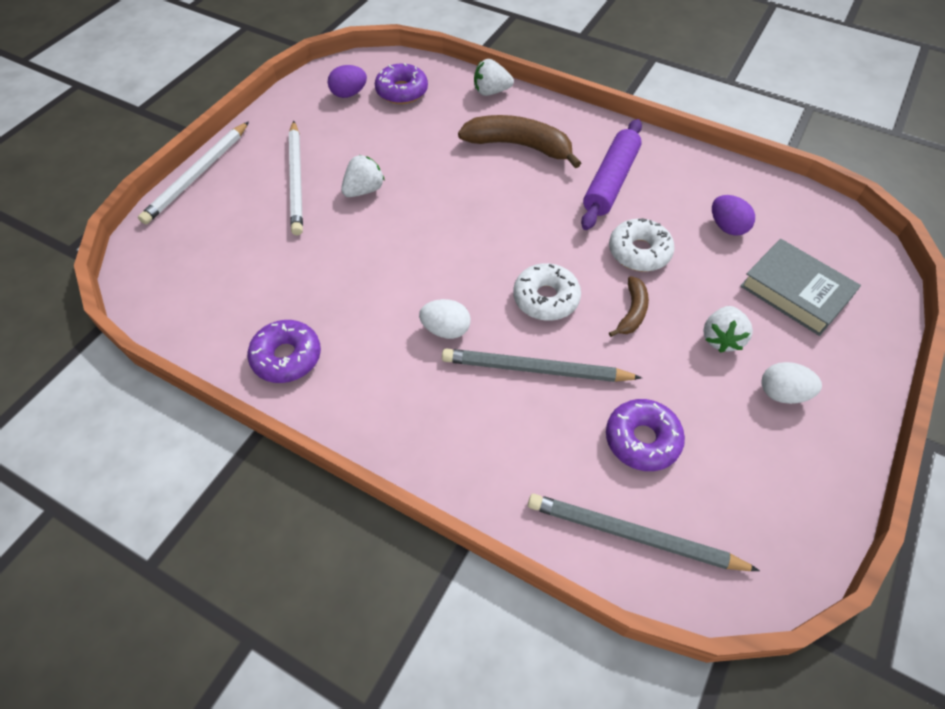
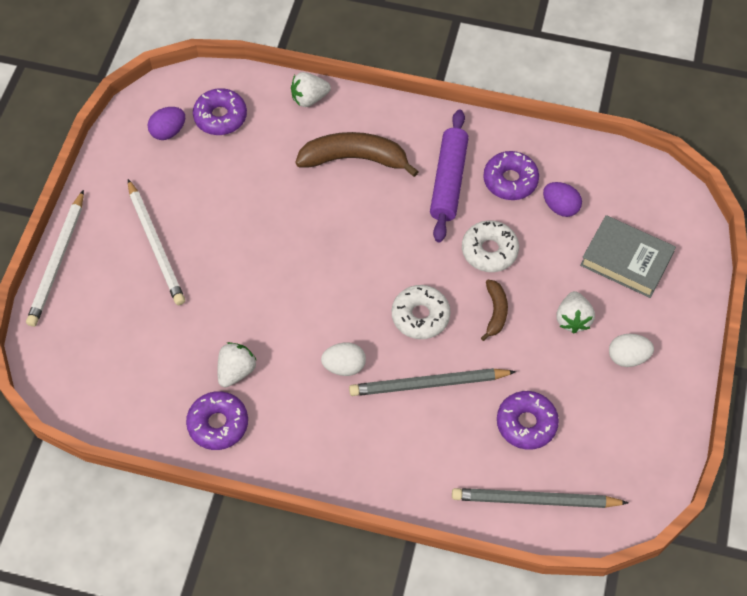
camera: 15 degrees left, 5 degrees up
white strawberry [341,155,385,197] -> white strawberry moved to [217,342,257,387]
none -> purple donut [483,151,539,200]

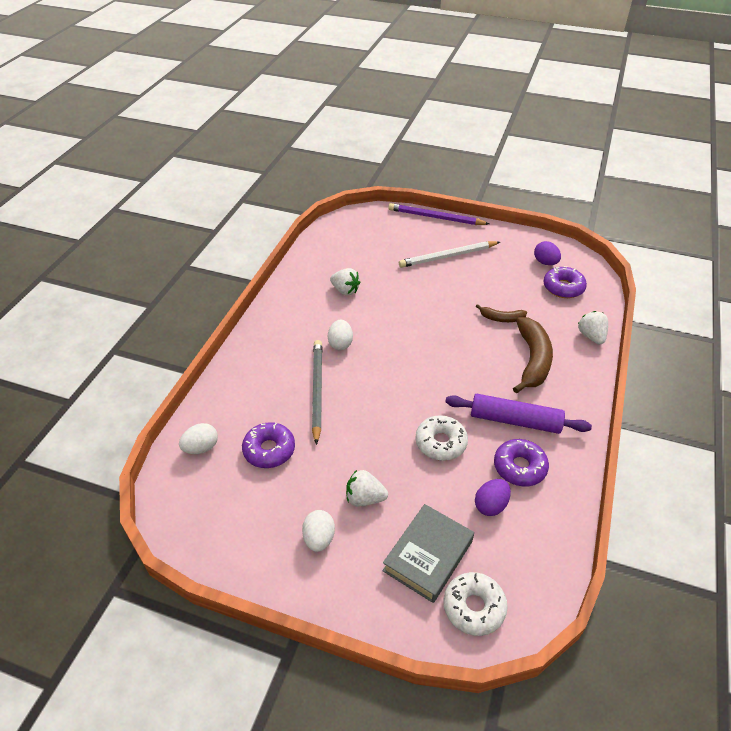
camera: 95 degrees right, 15 degrees down
white pencil [26,190,84,327] -> purple pencil [388,203,489,225]
purple donut [186,391,248,450] -> none
white donut [392,285,451,339] -> white donut moved to [443,572,508,636]
grey pencil [452,488,628,508] -> white egg [179,423,218,454]
brown banana [481,280,508,341] -> brown banana moved to [476,304,527,322]

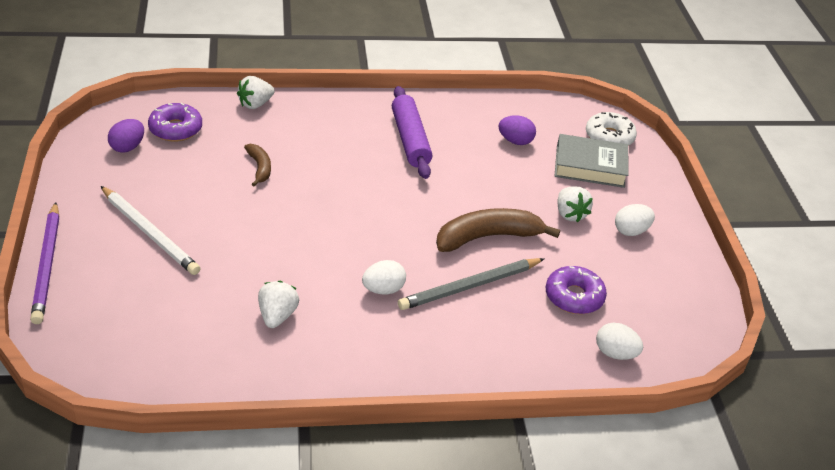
camera: 120 degrees left, 5 degrees down
white donut [415,415,468,461] -> none
purple donut [494,439,549,487] -> none
brown banana [513,317,553,394] -> brown banana moved to [436,208,560,252]

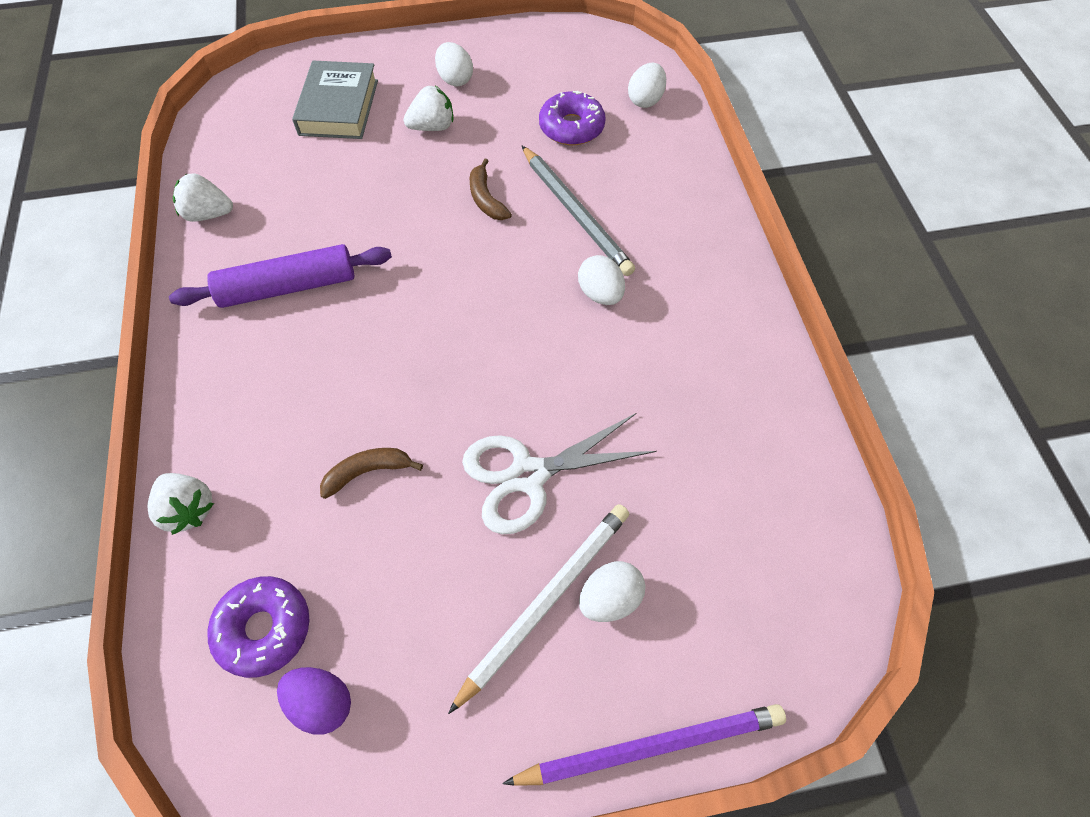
camera: 90 degrees left, 20 degrees up
white strawberry [258,281,299,328] -> white strawberry moved to [173,173,233,222]
brown banana [436,208,560,252] -> brown banana [470,159,512,220], size x0.53
purple egg [498,115,536,145] -> none
white donut [586,112,637,146] -> none
none -> white scissors [462,413,656,534]
none -> white egg [579,561,645,622]

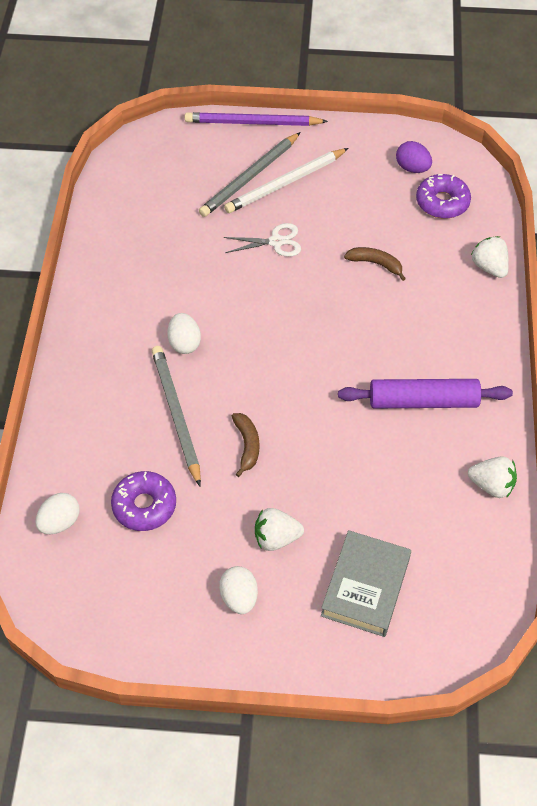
camera: 165 degrees left, 5 degrees down
brown banana [320,448,423,499] -> brown banana turned 150 degrees counterclockwise [344,247,406,281]
white scissors [462,413,656,534] -> white scissors [224,223,301,257], size x0.63
white egg [579,561,645,622] -> grey pencil [199,132,301,217]

